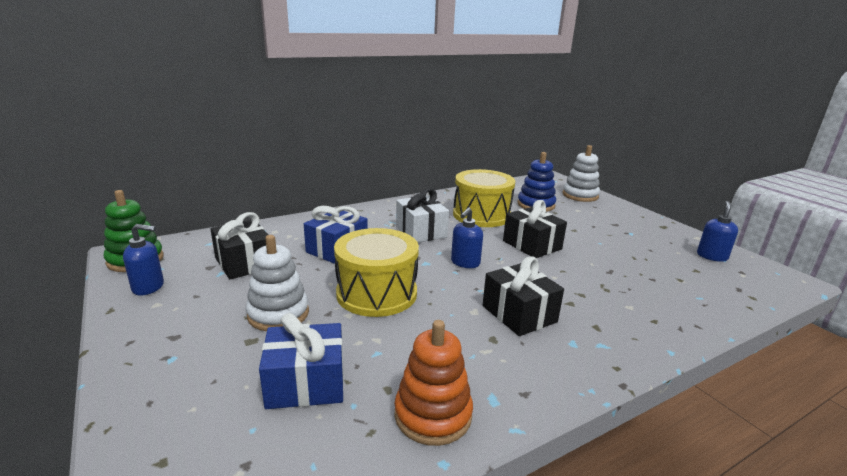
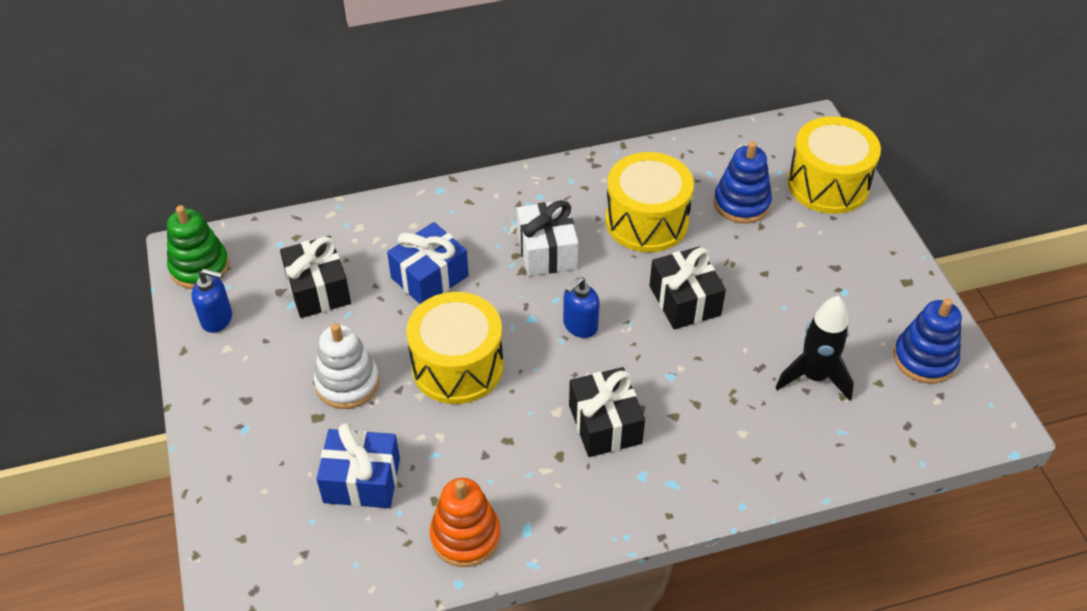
camera: 15 degrees right, 25 degrees up
white stacking toy [563,145,600,202] -> yellow drum [787,116,881,214]
blue soap dispenser [697,201,738,262] -> blue stacking toy [893,298,962,384]
none -> black rocket [775,296,854,401]

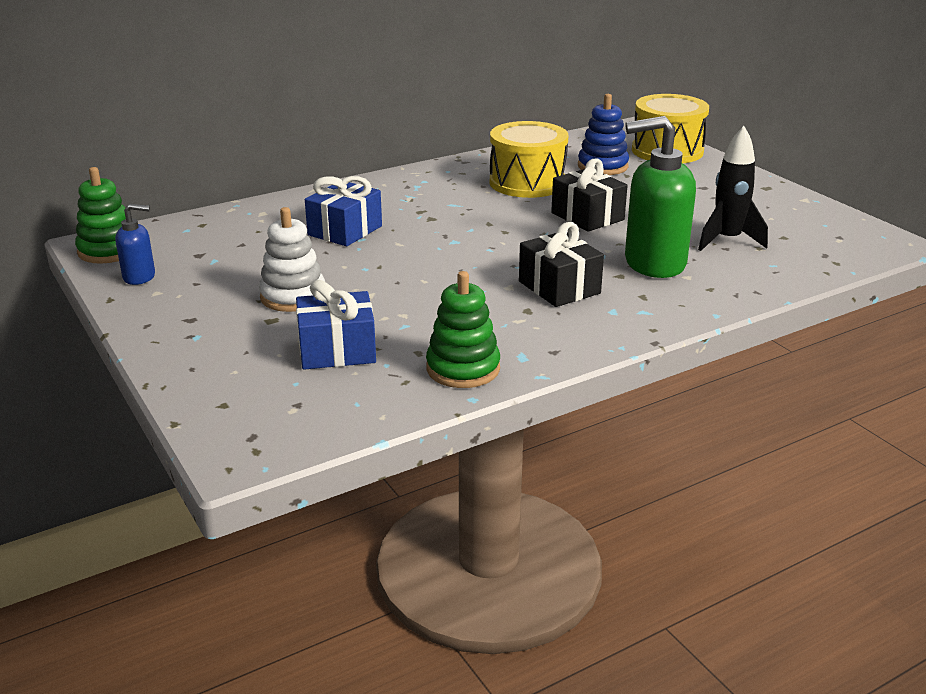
camera: 15 degrees left, 20 degrees down
black gift [280,236,351,318] -> none
yellow drum [406,292,504,404] -> none
orange stacking toy [430,478,500,567] -> green stacking toy [426,271,500,388]
white gift [517,200,579,276] -> none
blue soap dispenser [563,277,600,338] -> none
blue stacking toy [893,298,962,384] -> none
none -> green soap dispenser [625,116,696,278]

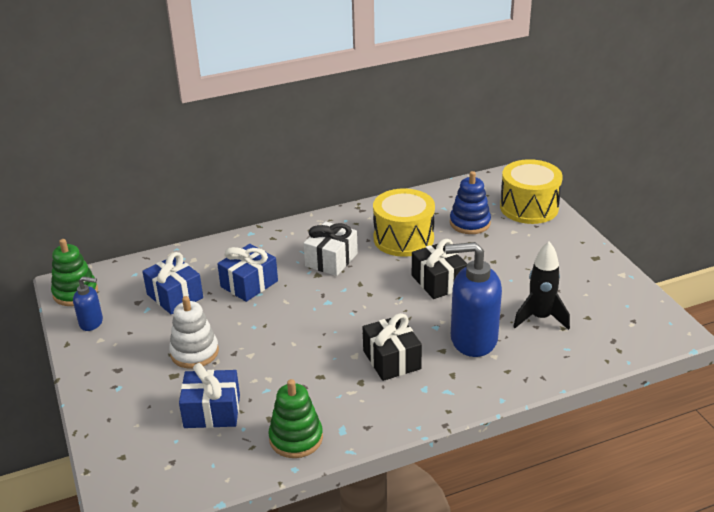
camera: 10 degrees right, 5 degrees up
green soap dispenser [625,116,696,278] -> blue soap dispenser [445,242,502,357]
none -> blue gift [142,252,203,314]
none -> white gift [303,221,358,276]

